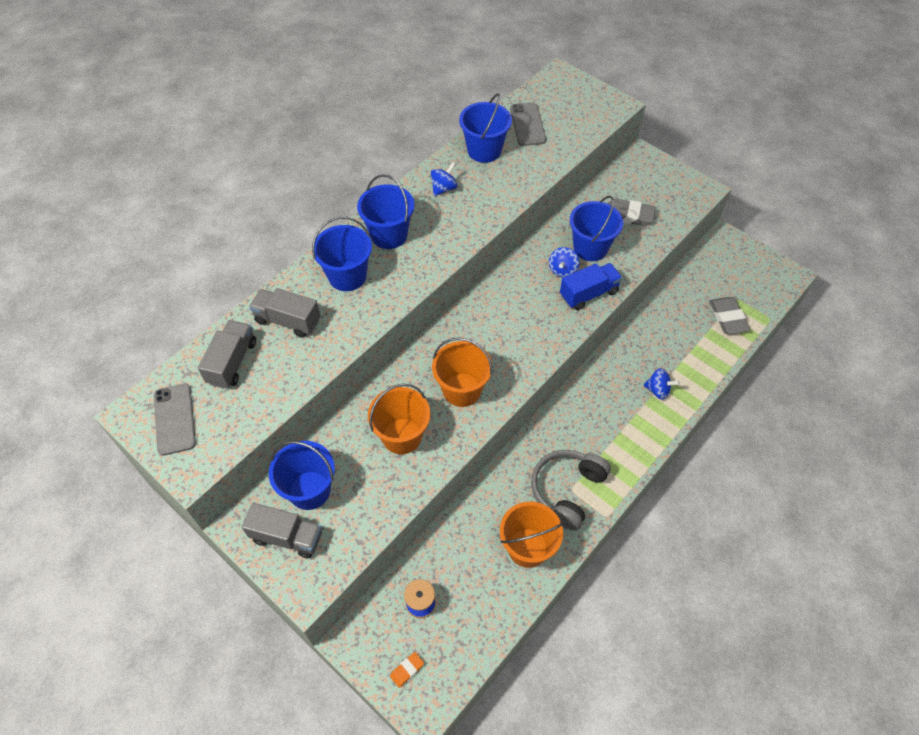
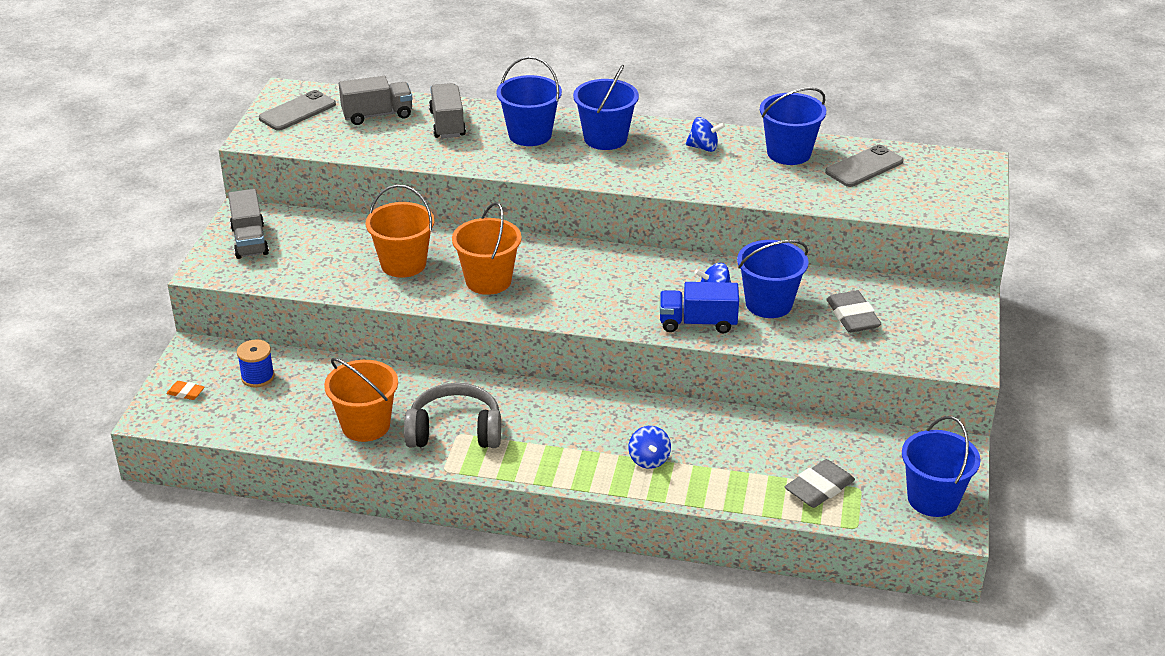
camera: 60 degrees right, 20 degrees down
blue bucket [269,441,335,510] -> blue bucket moved to [902,416,981,517]
blue truck [560,263,622,310] -> blue truck turned 150 degrees clockwise [660,282,739,333]

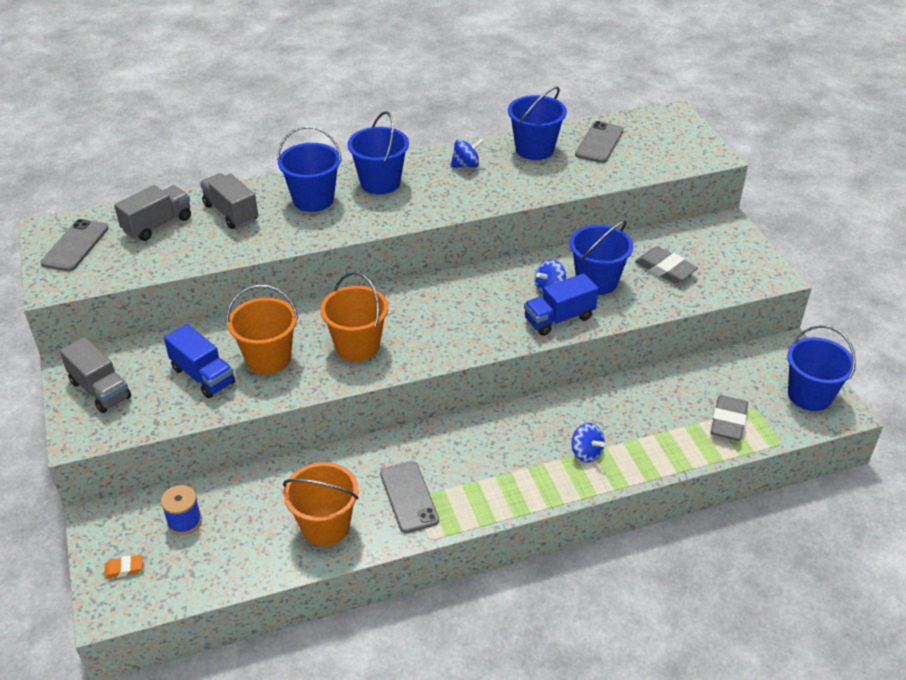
camera: 30 degrees left, 5 degrees up
grey headphones [404,383,501,448] -> grey phone [380,461,439,533]
none -> blue truck [164,324,235,398]

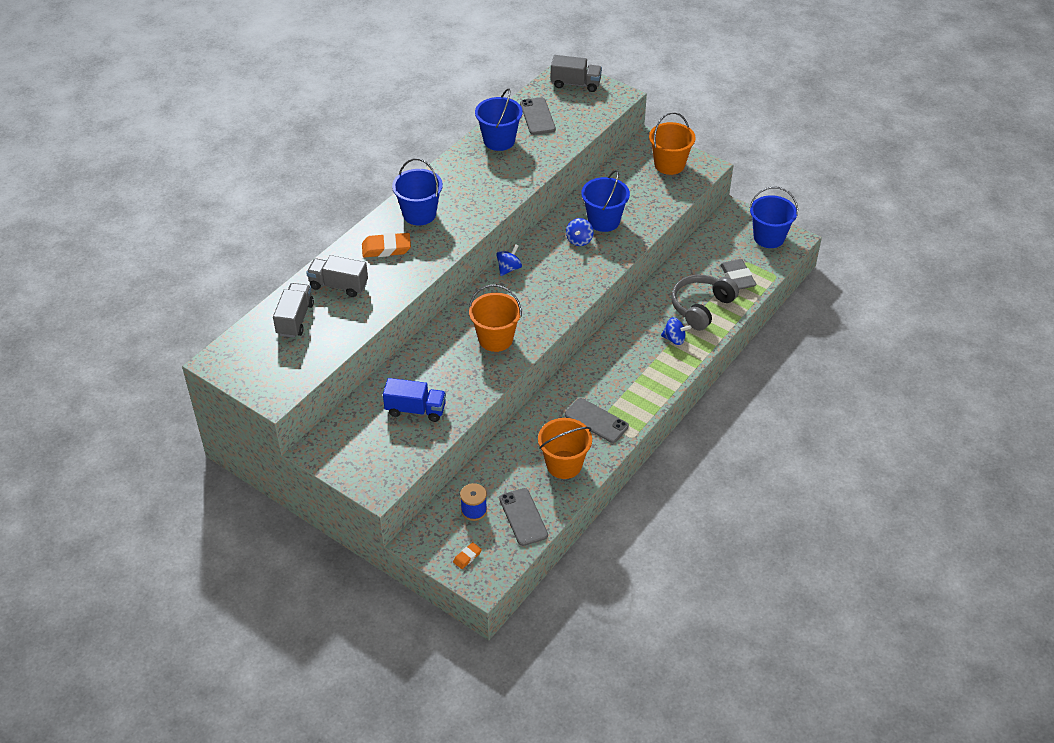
camera: 35 degrees left, 5 degrees up
grey phone [40,219,109,271] -> grey phone moved to [499,488,548,546]
grey truck [60,337,131,413] -> grey truck moved to [551,55,602,92]
orange bucket [226,284,298,374] -> orange bucket moved to [649,112,696,175]
blue bucket [277,126,342,212] -> orange eraser [362,233,411,258]
blue spinning top [450,139,484,168] -> blue spinning top moved to [496,244,522,276]
blue truck [524,273,599,336] -> none
grey eraser [635,246,698,284] -> none
none -> grey headphones [671,275,739,331]

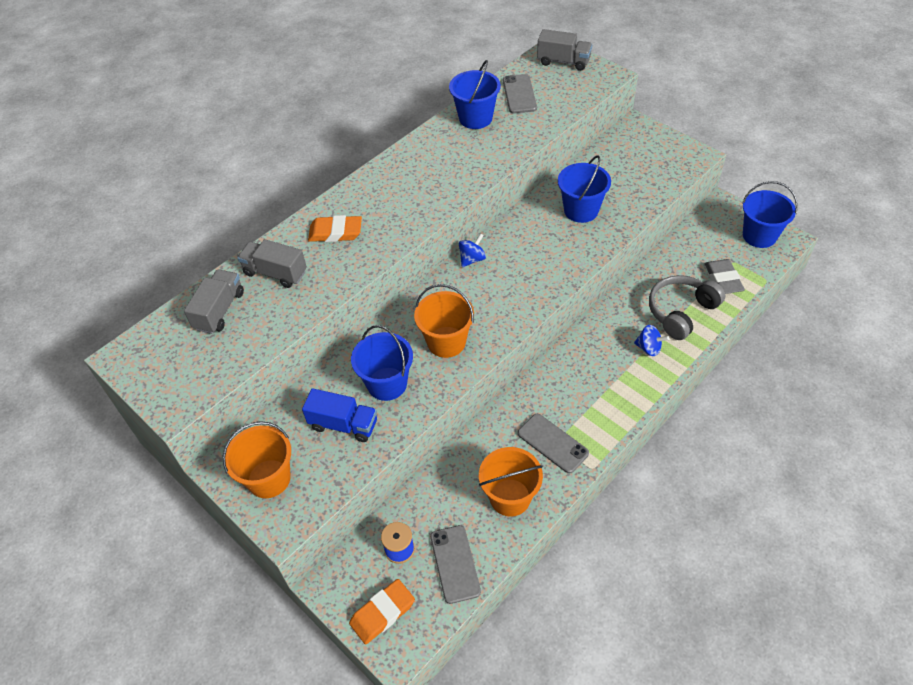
camera: 10 degrees right, 5 degrees up
blue bucket [392,158,443,225] -> blue bucket moved to [351,325,413,401]
orange eraser [453,542,482,569] -> orange eraser [349,579,415,644], size x1.88
blue spinning top [566,218,594,246] -> none
orange bucket [649,112,696,175] -> orange bucket moved to [222,421,291,498]

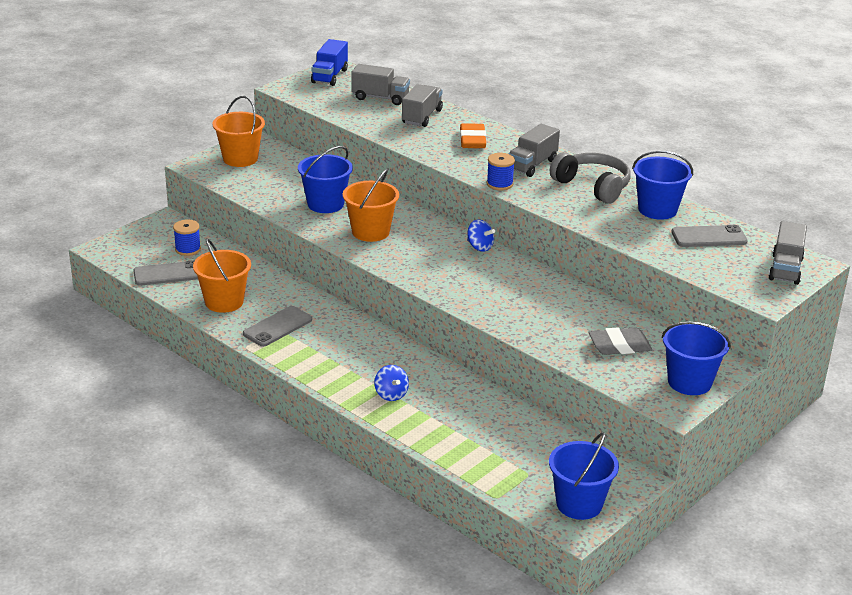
camera: 85 degrees right, 20 degrees down
blue truck [302,388,377,442] -> blue truck moved to [311,39,348,86]
orange eraser [349,579,415,644] -> none
blue bucket [558,155,611,223] -> blue bucket moved to [662,322,731,395]
blue spinning top [634,325,669,356] -> blue spinning top turned 45 degrees counterclockwise [374,365,409,401]
grey headphones [649,275,725,340] -> grey headphones moved to [550,152,630,204]
grey eraser [705,259,745,294] -> grey eraser moved to [588,327,652,355]
none -> blue spool [486,153,515,190]
none -> grey truck [508,124,560,177]

